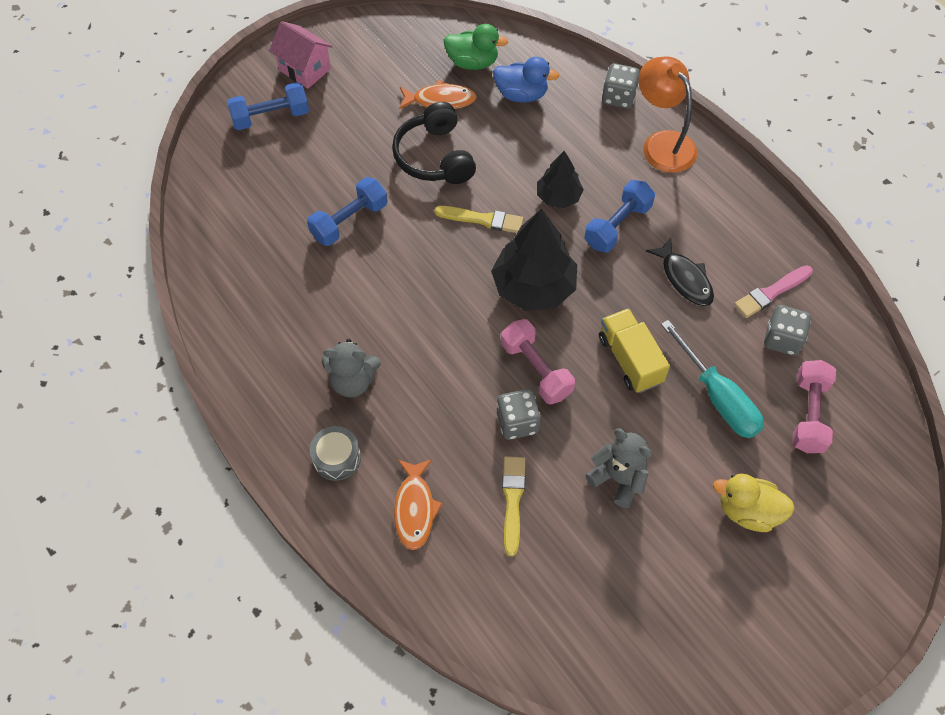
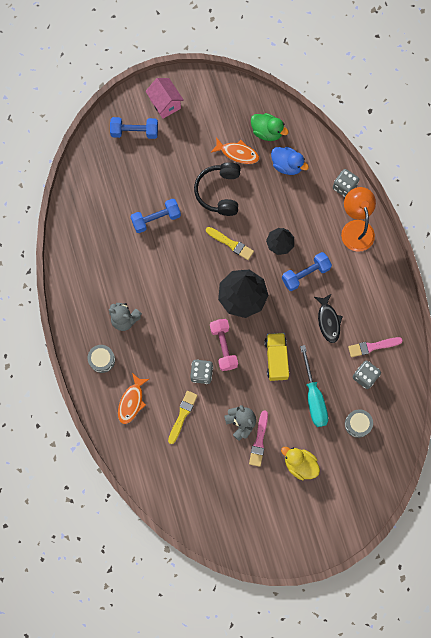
camera: 20 degrees right, 15 degrees up
pink dumbbell [792,360,836,453] -> grey drum [345,409,373,438]
none -> pink brush [249,410,268,467]

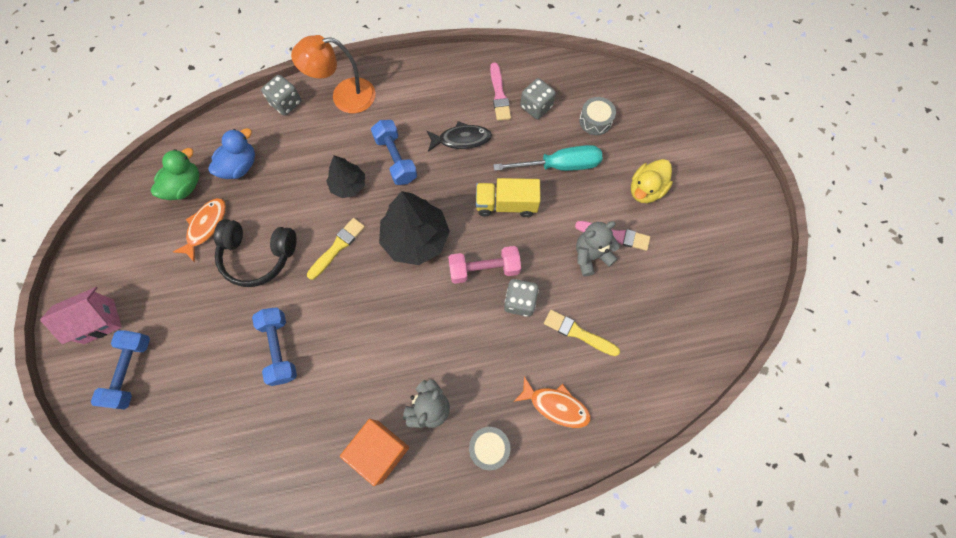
camera: 85 degrees left, 5 degrees down
none -> orange cube [340,419,409,486]

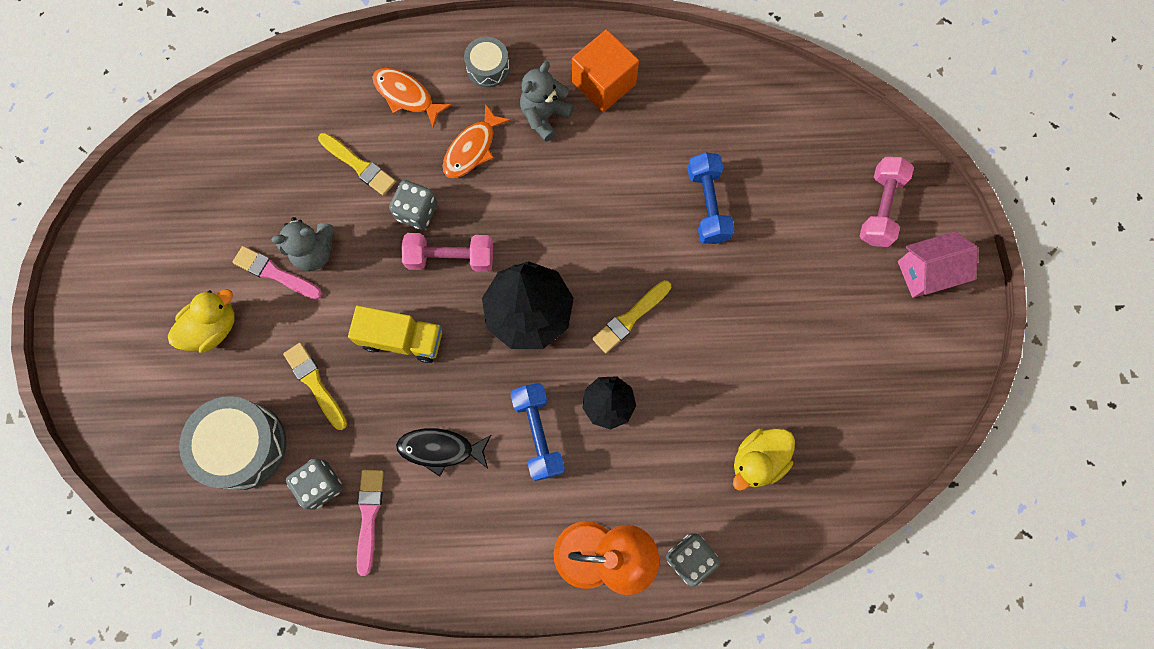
camera: 170 degrees left, 5 degrees up
blue dumbbell [91,331,150,410] -> pink dumbbell [860,157,914,247]
green duck [151,148,199,200] -> none
orange fish [173,198,226,262] -> orange fish moved to [443,104,511,178]
blue duck [208,128,255,179] -> yellow duck [733,428,795,491]
black headphones [214,219,296,287] -> none
turquoise screwdriver [493,145,602,171] -> yellow brush [283,343,347,430]
grey drum [579,97,616,135] -> grey drum [179,396,287,490], size x1.82

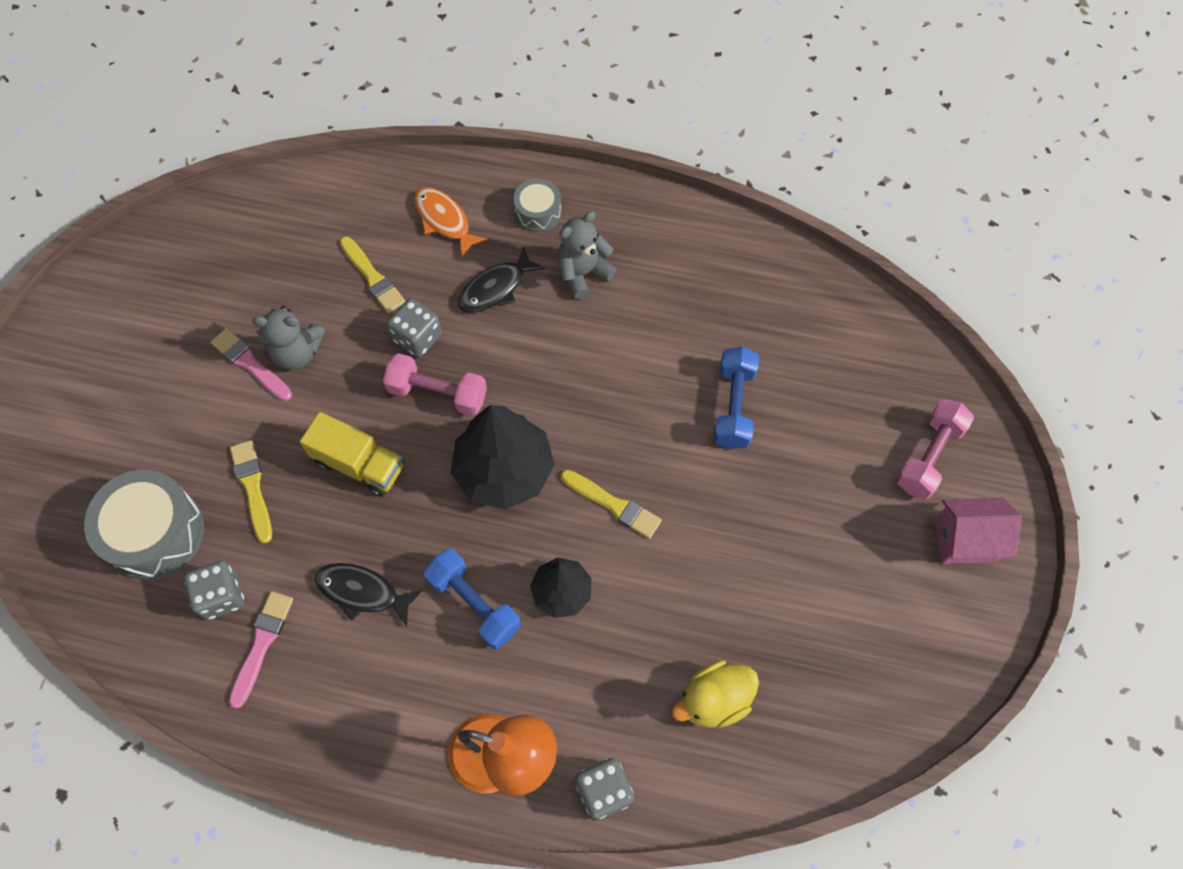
camera: 15 degrees right, 10 degrees down
yellow duck [168,289,235,353] -> none
orange fish [443,104,511,178] -> black fish [458,246,545,313]
blue dumbbell [510,383,565,481] -> blue dumbbell turned 45 degrees counterclockwise [423,548,521,650]
orange cube [572,29,639,112] -> none
yellow brush [592,280,671,353] -> yellow brush turned 120 degrees counterclockwise [560,470,662,539]

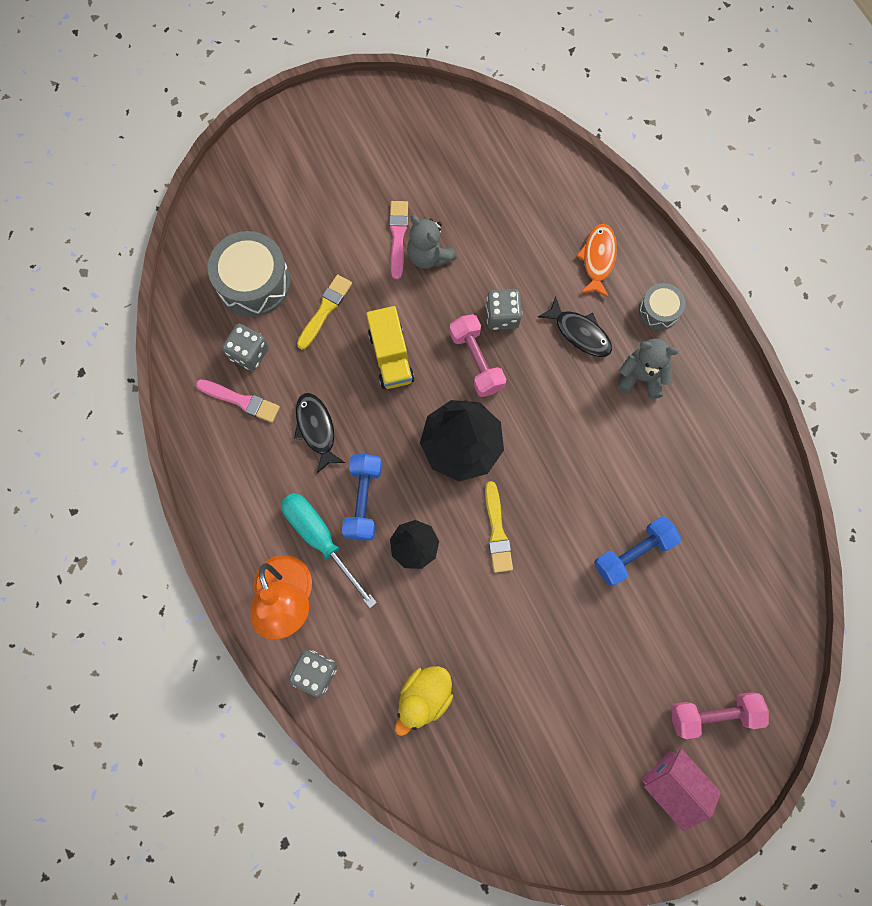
camera: 50 degrees right, 10 degrees up
pink brush [229,591,293,709] -> pink brush turned 45 degrees clockwise [196,379,280,423]
yellow brush [340,237,406,313] -> none
black fish [458,246,545,313] -> black fish turned 150 degrees counterclockwise [538,296,612,357]
yellow duck [672,660,759,728] -> yellow duck turned 75 degrees counterclockwise [395,666,453,736]
none -> turquoise screwdriver [281,493,377,608]

